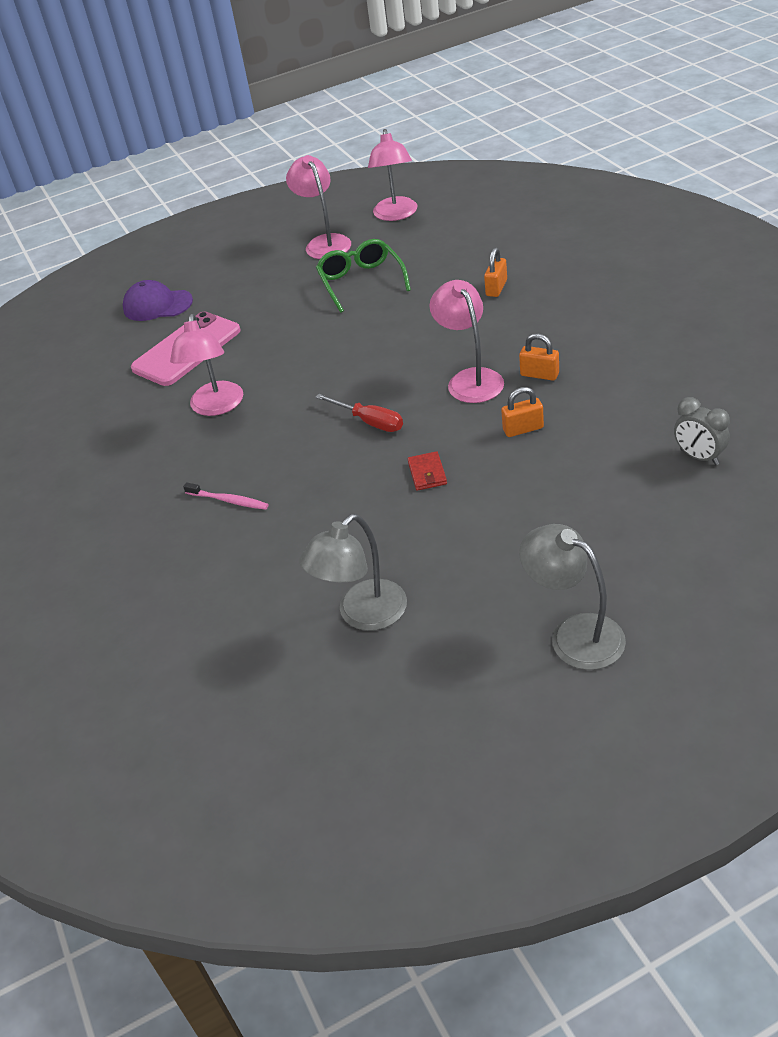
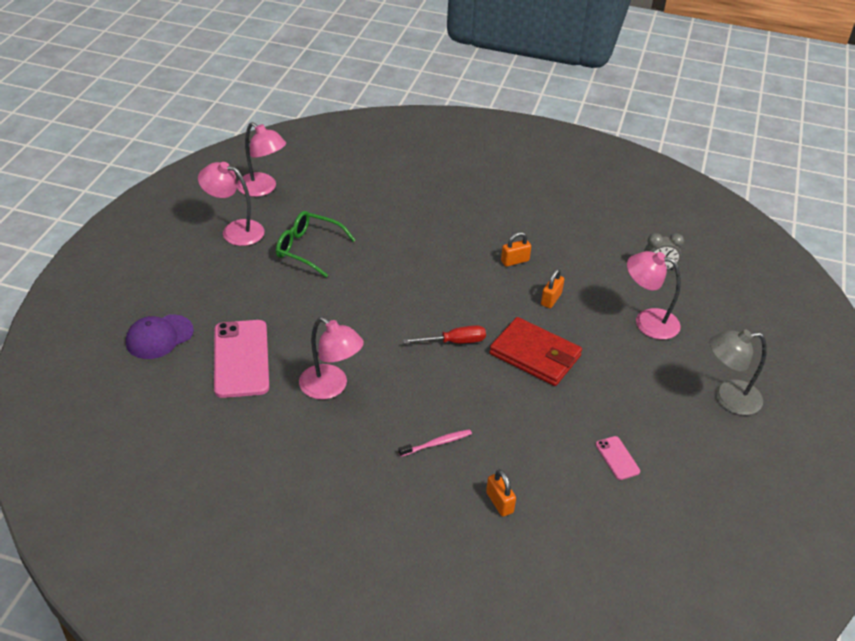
camera: 55 degrees left, 0 degrees up
grey lamp [300,514,407,631] -> pink phone [596,436,640,480]
red wallet [408,451,447,491] -> red wallet [489,317,582,386], size x2.25
pink lamp [430,280,504,403] -> pink lamp moved to [627,251,681,340]
orange padlock [484,248,507,297] -> orange padlock moved to [486,469,516,517]

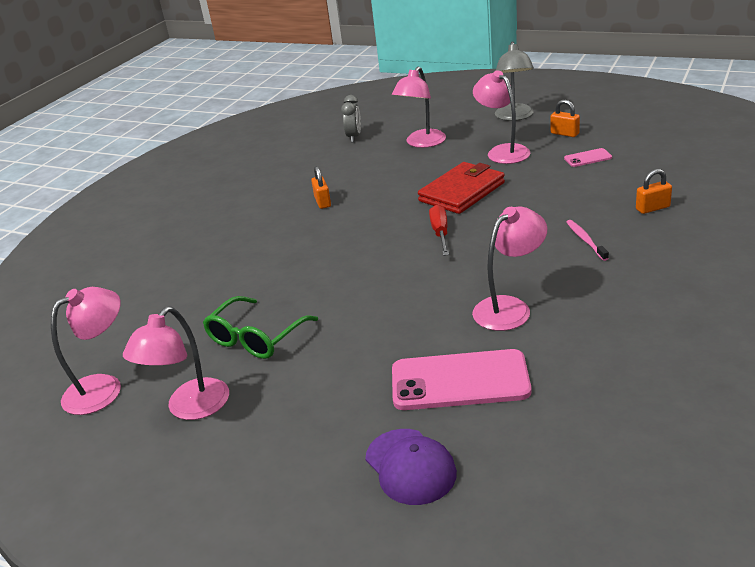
camera: 75 degrees left, 10 degrees down
orange padlock [541,269,564,308] -> orange padlock moved to [551,100,580,137]
none -> pink lamp [473,70,530,164]

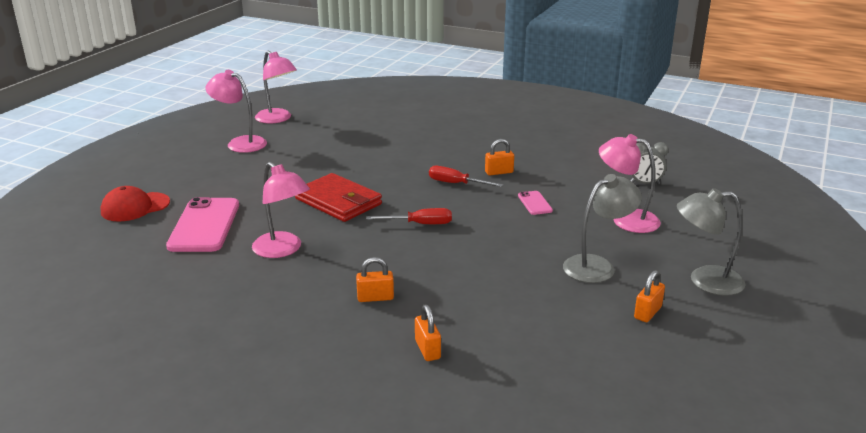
camera: 85 degrees right, 5 degrees down
green glasses [203,296,318,359] -> none
purple cap [365,429,457,505] -> red cap [100,186,170,222]
red wallet [418,162,505,214] -> red wallet moved to [295,173,382,222]
pink lamp [473,70,530,164] -> grey lamp [563,174,642,283]
pink phone [564,148,612,167] -> pink phone moved to [518,191,553,215]
pink toothbrush [566,220,609,261] -> orange padlock [356,257,394,302]
none -> red screwdriver [429,166,503,187]

